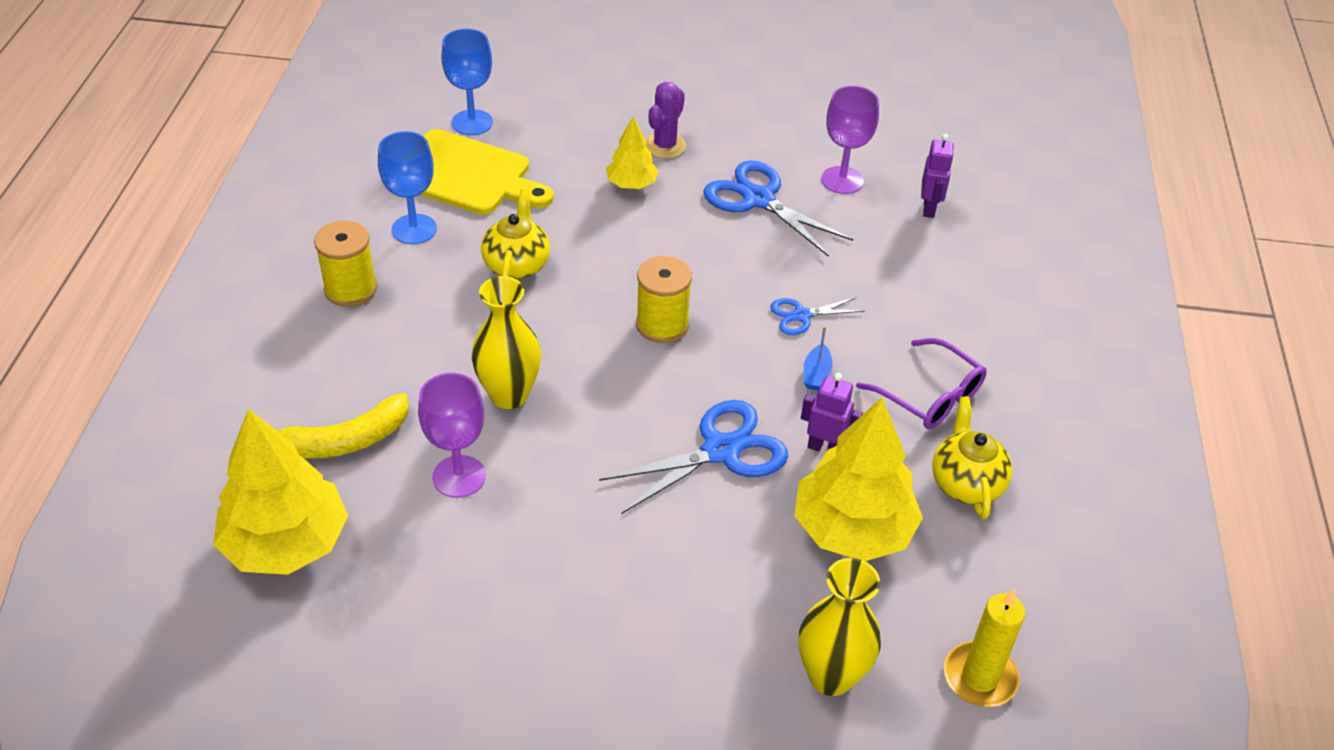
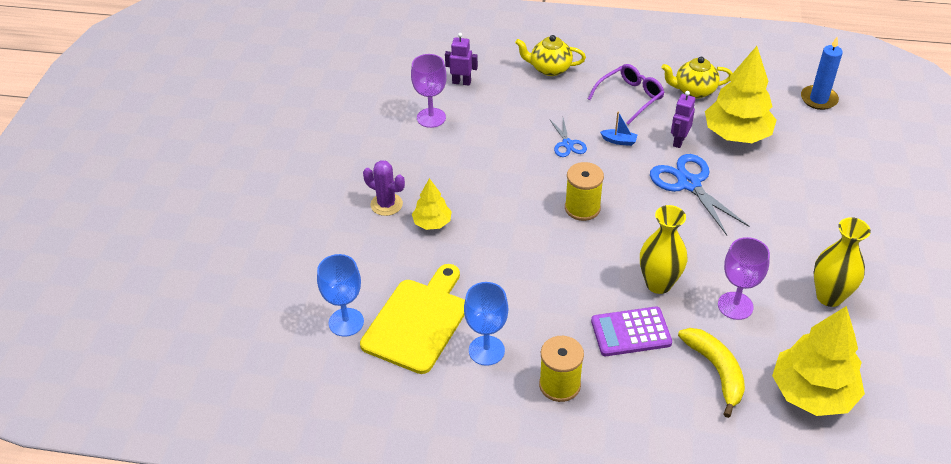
camera: 85 degrees left, 0 degrees up
yellow teapot [481,189,550,279] -> yellow teapot moved to [515,35,586,76]
blue scissors [703,160,853,257] -> none
yellow vase [799,558,881,696] -> yellow vase moved to [814,217,871,307]
yellow candle [944,589,1025,707] -> blue candle [801,37,843,110]
none -> purple calculator [591,306,672,356]

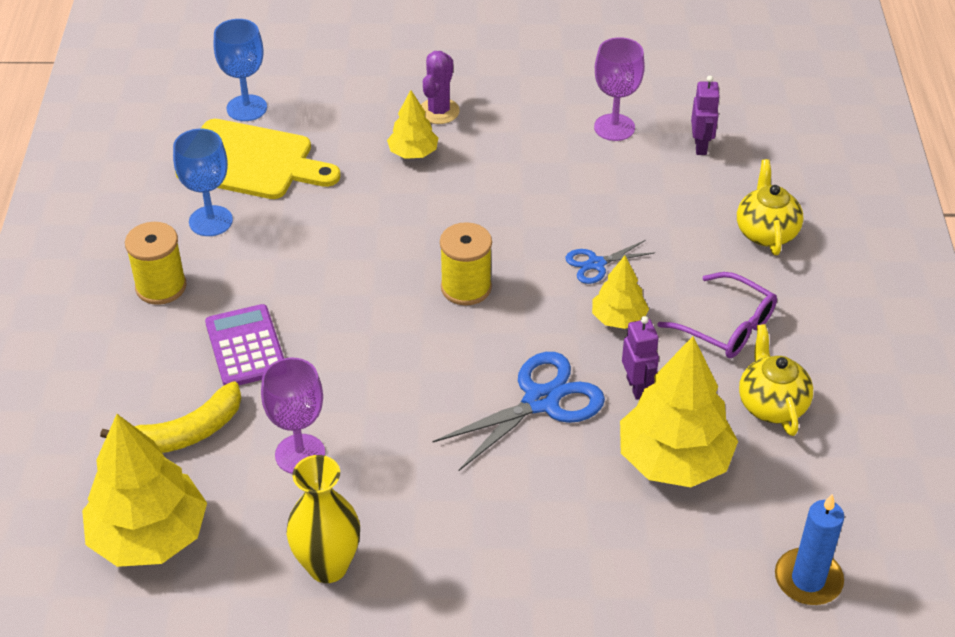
camera: 80 degrees right, 0 degrees up
blue boat [600,112,638,146] -> yellow tree [592,256,649,329]
yellow vase [640,205,687,294] -> none
purple robot [671,91,695,148] -> purple robot turned 60 degrees clockwise [622,316,659,400]

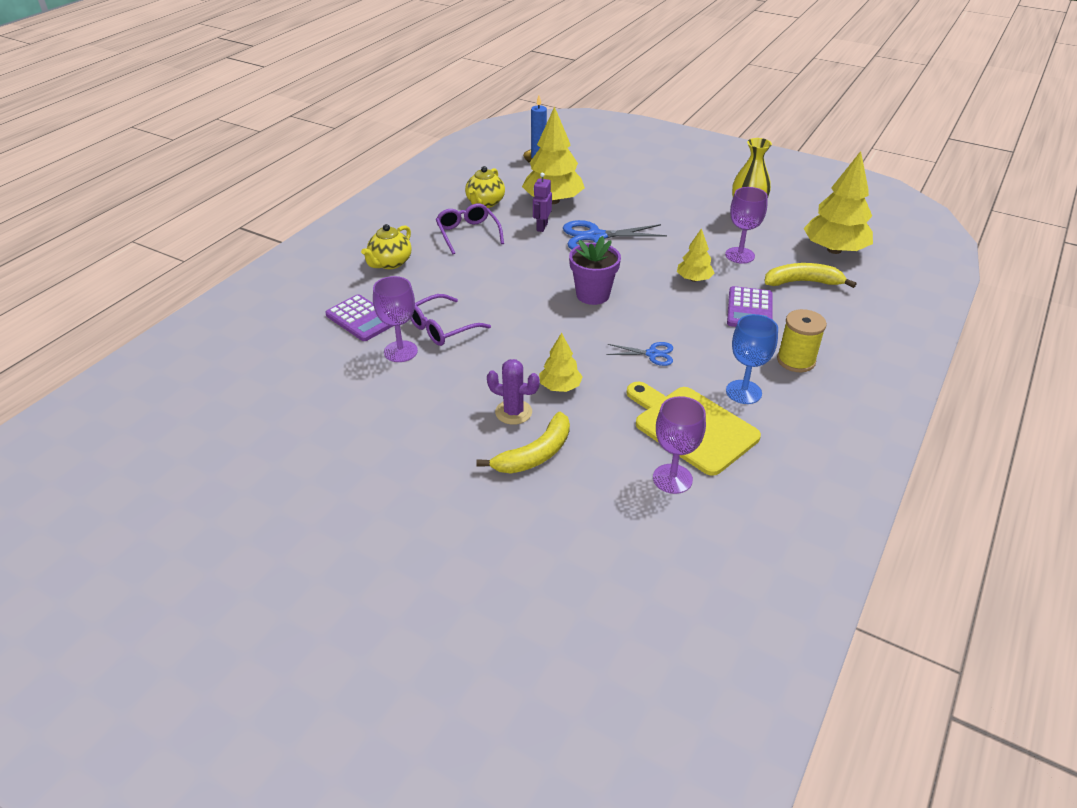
camera: 150 degrees left, 5 degrees down
blue goblet [214,19,267,121] -> purple goblet [653,396,706,494]
purple cactus [421,51,460,124] -> purple cactus turned 60 degrees clockwise [487,359,540,425]
yellow spool [440,222,492,306] -> purple flower pot [569,236,621,305]
blue scissors [565,240,655,284] -> blue scissors moved to [607,342,673,366]
yellow tree [592,256,649,329] -> yellow tree moved to [677,228,714,282]
purple robot [691,75,720,155] -> purple calculator [325,294,393,341]
none -> purple glasses [411,294,491,346]
none -> yellow banana [476,412,570,474]

